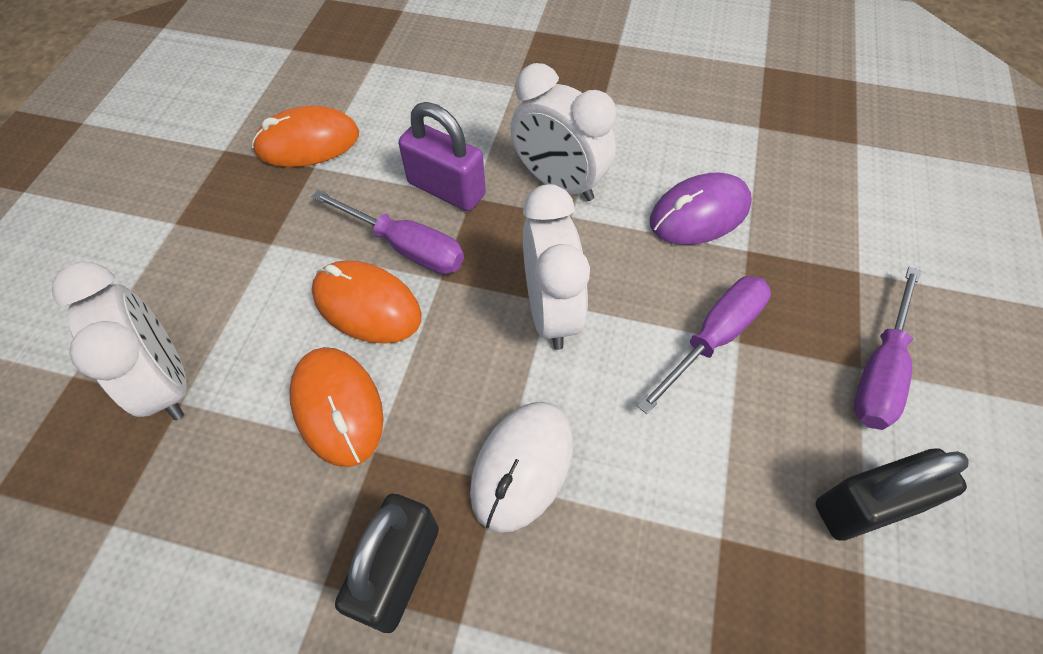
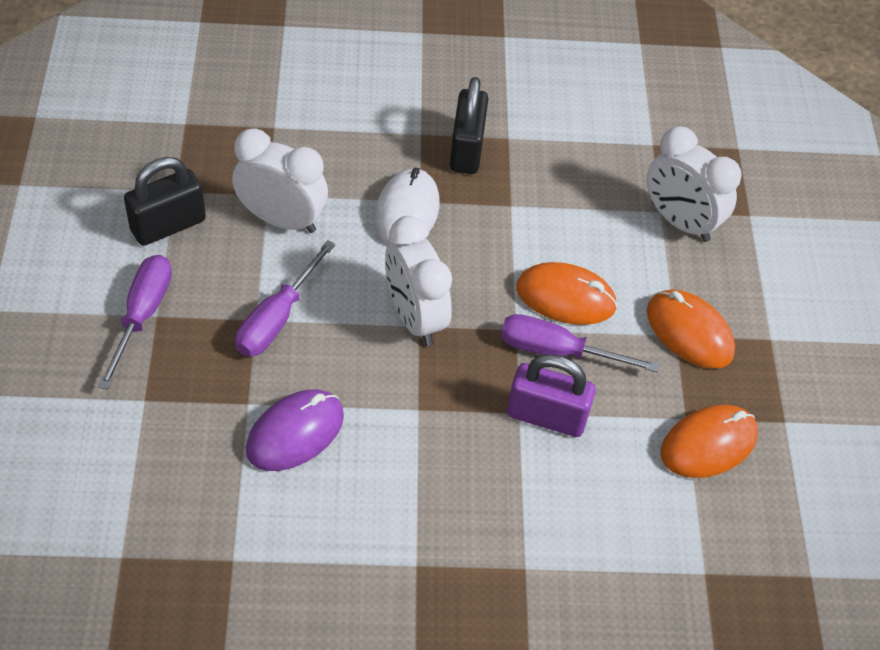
camera: 160 degrees right, 5 degrees down
orange mouse [289,347,384,467] -> orange mouse moved to [647,289,735,369]
white clock [510,63,616,201] -> white clock moved to [232,128,328,233]

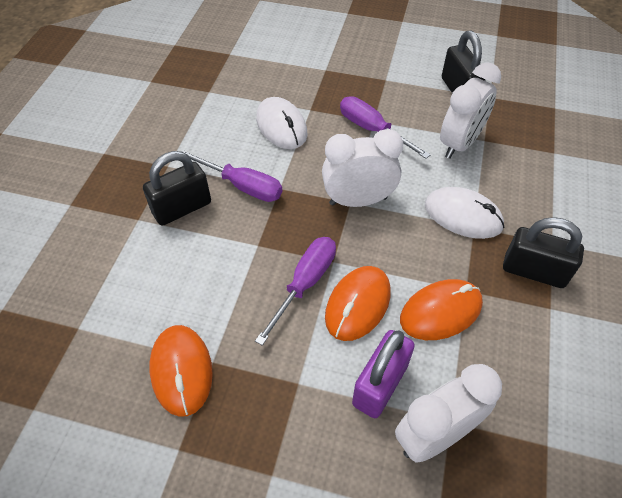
camera: 110 degrees right, 0 degrees up
purple screwdriver [98,255,172,390] -> purple screwdriver moved to [181,150,282,202]
purple mouse [246,390,344,471] -> white mouse [256,97,307,149]
purple padlock [507,354,596,437] -> purple padlock moved to [352,330,415,418]
orange mouse [647,289,735,369] -> orange mouse moved to [400,279,483,340]
none -> black padlock [143,151,211,226]

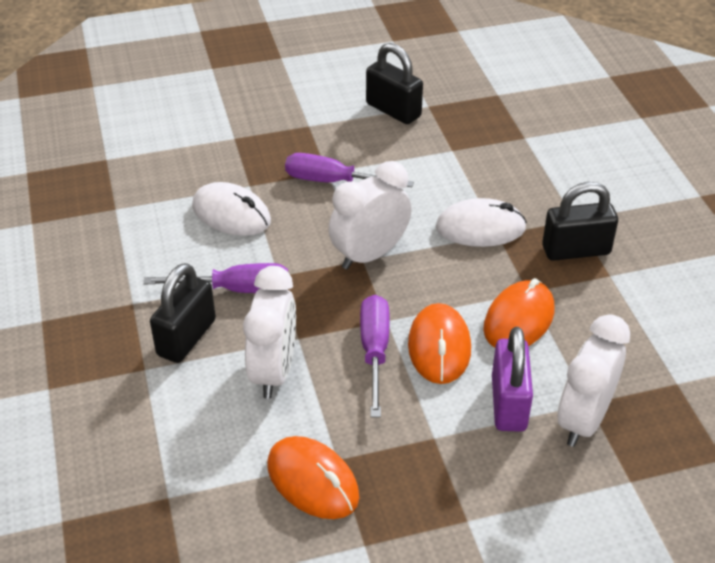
camera: 30 degrees left, 10 degrees down
white clock [440,62,501,159] -> white clock moved to [243,266,296,399]

